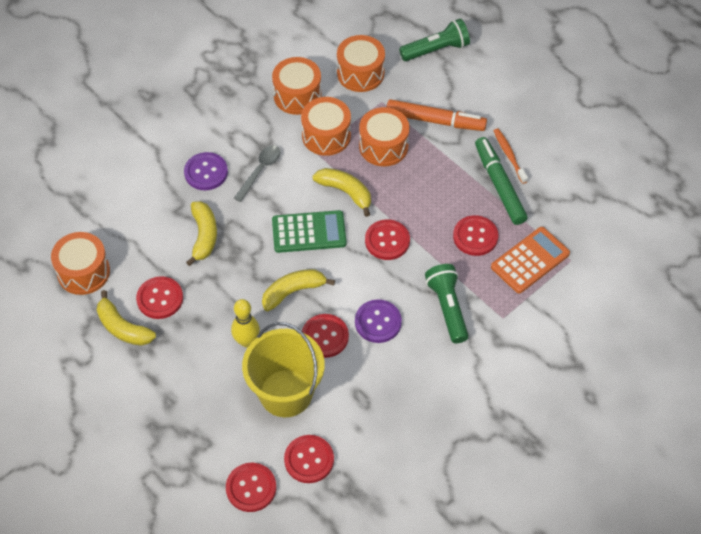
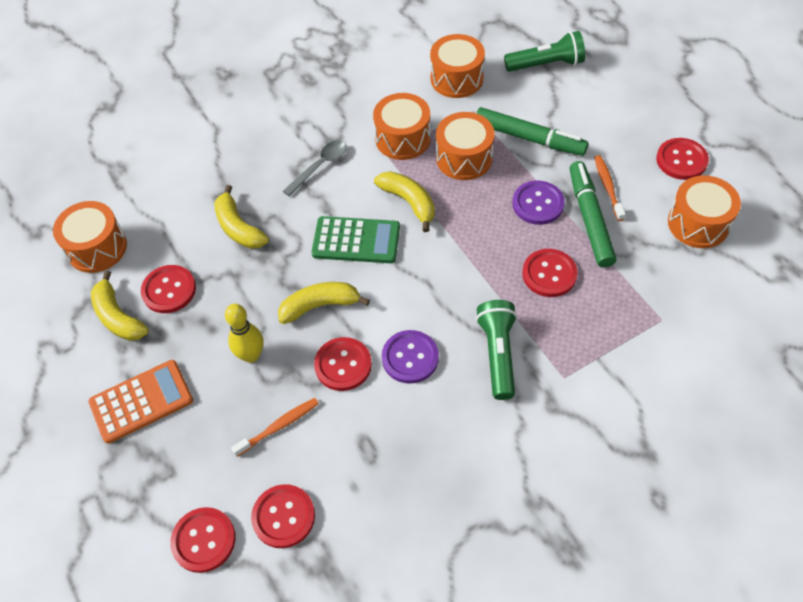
camera: 15 degrees right, 0 degrees up
purple button [184,152,228,190] -> purple button moved to [513,181,565,225]
yellow banana [186,201,217,266] -> yellow banana turned 135 degrees clockwise [214,185,269,249]
yellow bucket [242,322,325,417] -> orange toothbrush [231,398,319,457]
orange drum [272,57,322,115] -> orange drum moved to [668,175,741,248]
red button [365,220,410,260] -> red button moved to [656,138,709,180]
orange marker [387,99,487,131] -> green marker [476,107,589,156]
orange calculator [491,227,570,293] -> orange calculator moved to [88,360,193,443]

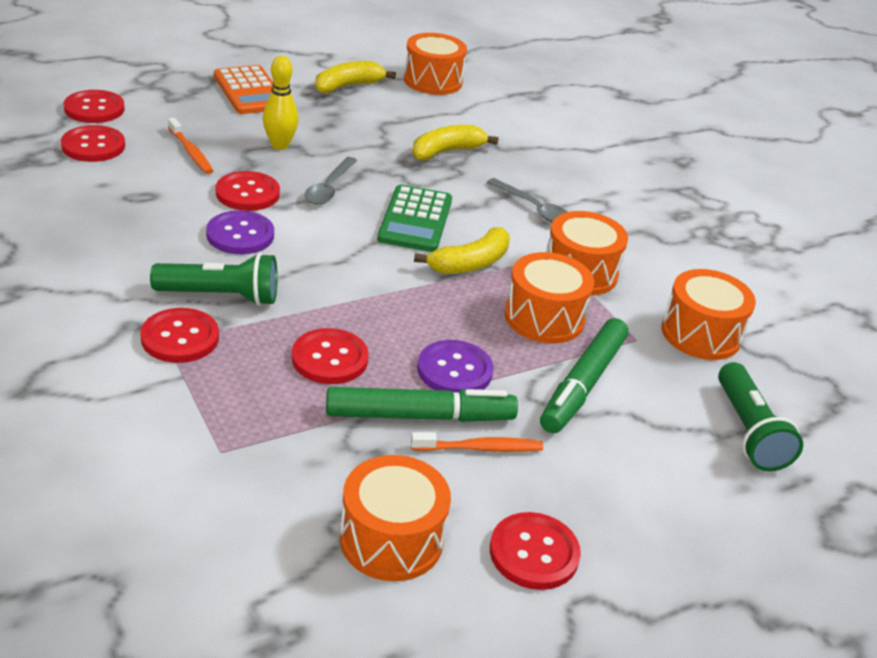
camera: 85 degrees right, 20 degrees down
red button [141,265,196,313] -> red button moved to [140,308,219,363]
yellow banana [278,282,370,324] -> grey spoon [304,157,357,204]

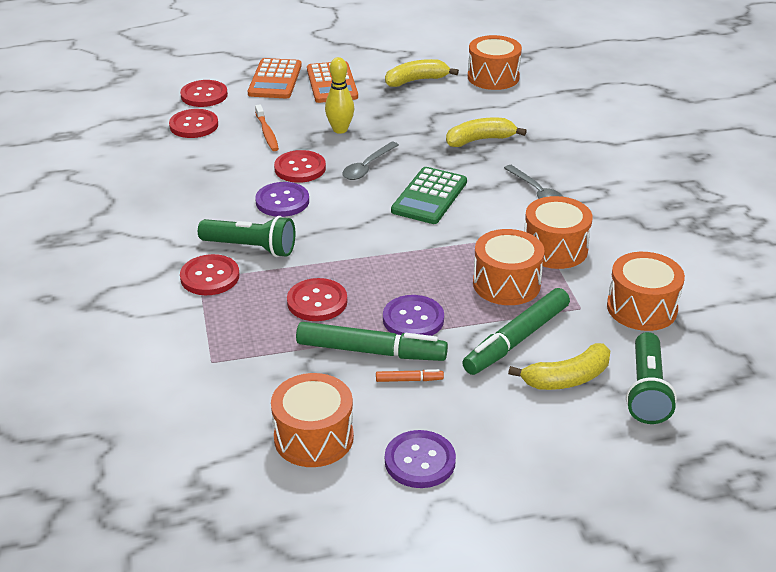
camera: 20 degrees right, 0 degrees up
orange toothbrush [411,432,543,452] -> orange marker [376,369,444,382]
yellow banana [414,227,510,274] -> yellow banana moved to [508,343,610,390]
red button [490,512,581,590] -> purple button [385,430,456,488]
none -> orange calculator [248,58,302,98]

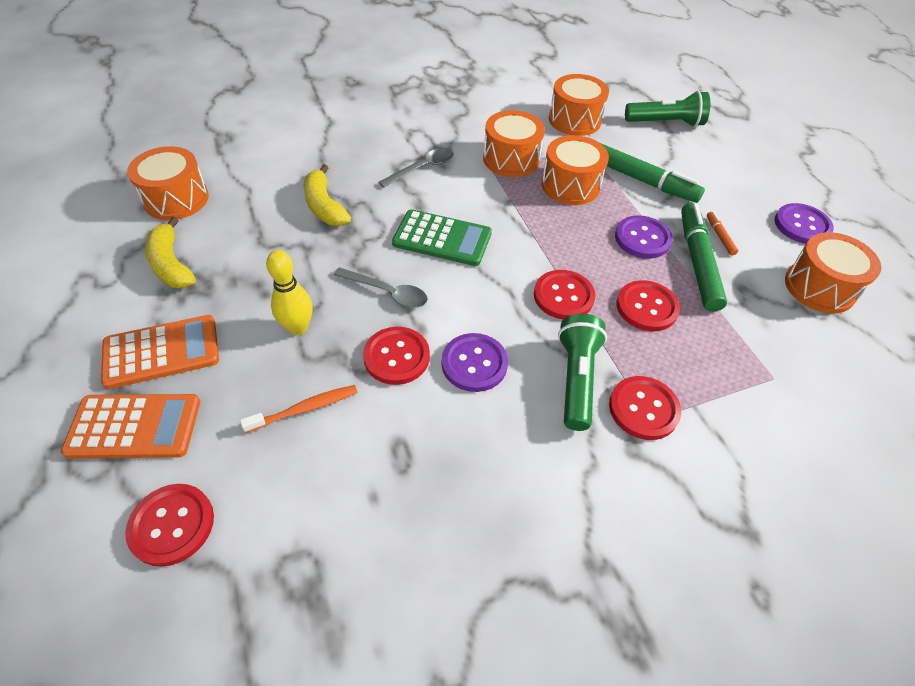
camera: 100 degrees left, 15 degrees up
red button [169,109,218,138] -> red button moved to [534,270,596,319]
yellow banana [508,343,610,390] -> none

